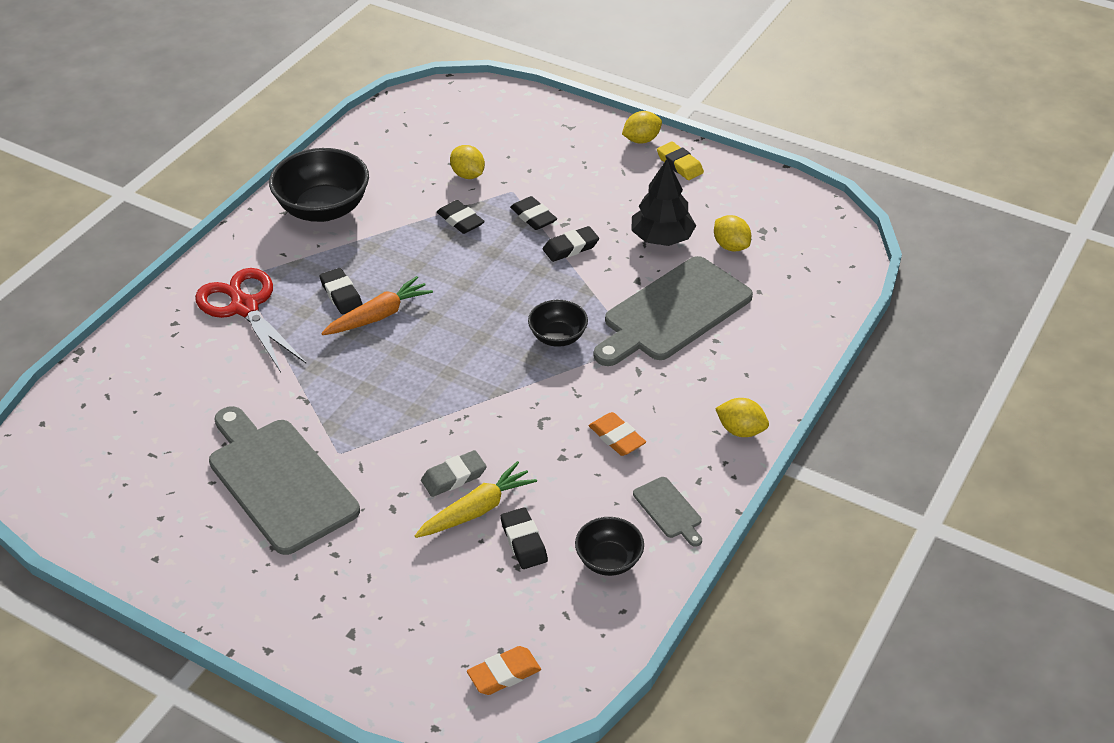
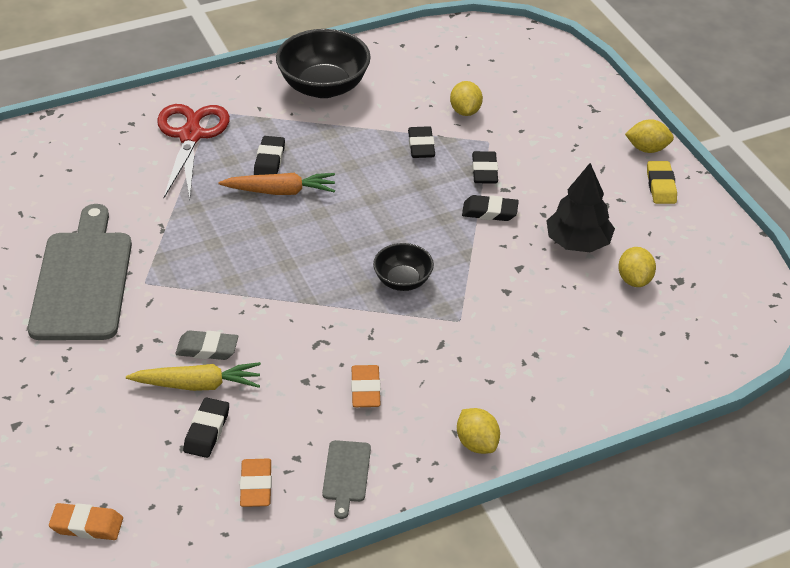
camera: 35 degrees right, 0 degrees up
black bowl [575,517,644,576] -> orange eraser [240,459,272,507]
grey cutting board [594,256,753,366] -> none

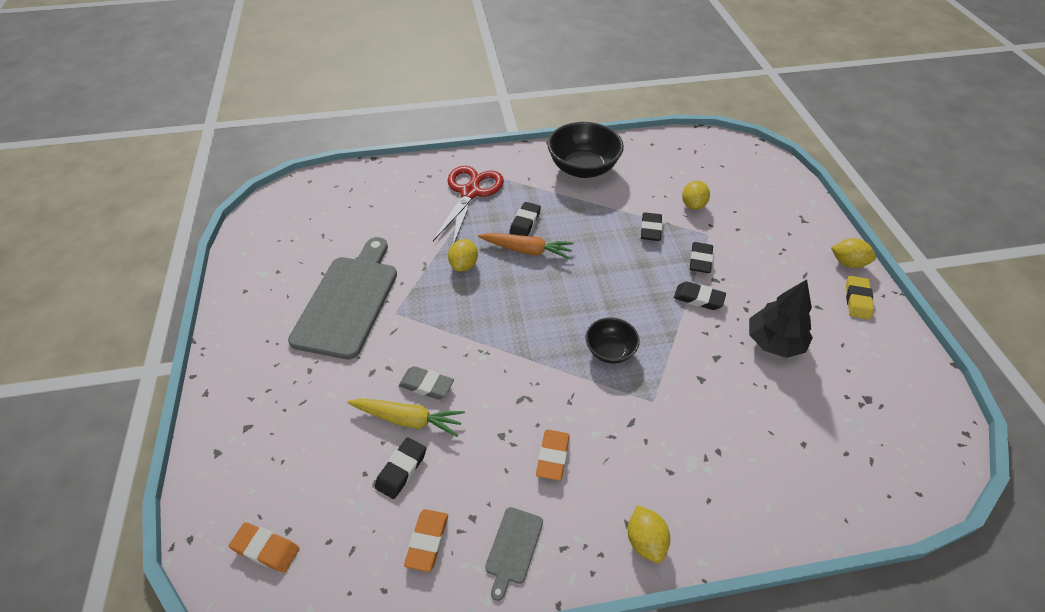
camera: 15 degrees right, 5 degrees up
yellow lemon [618,247,656,287] -> yellow lemon moved to [448,239,478,271]

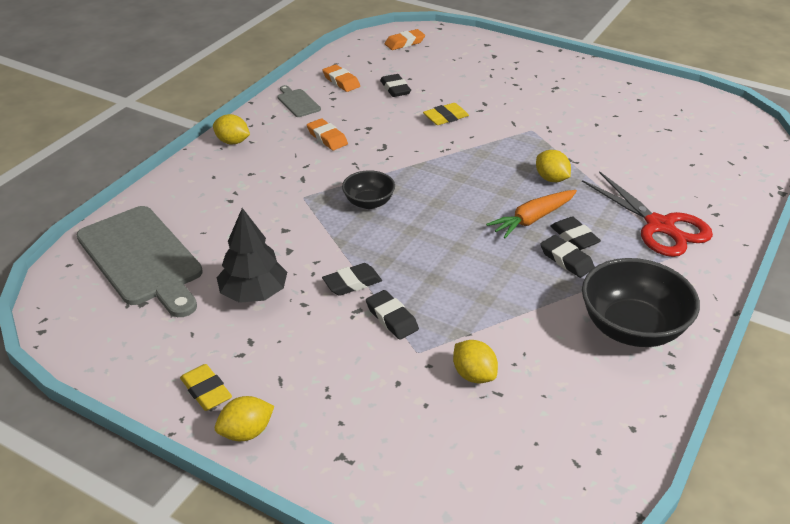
camera: 130 degrees right, 10 degrees down
grey cutting board [288,237,397,359] -> grey cutting board moved to [76,206,203,317]
yellow carrot [347,398,465,437] -> none
grey eraser [399,366,454,400] -> yellow eraser [423,103,469,125]
black eraser [641,212,662,241] -> black eraser moved to [540,235,595,278]

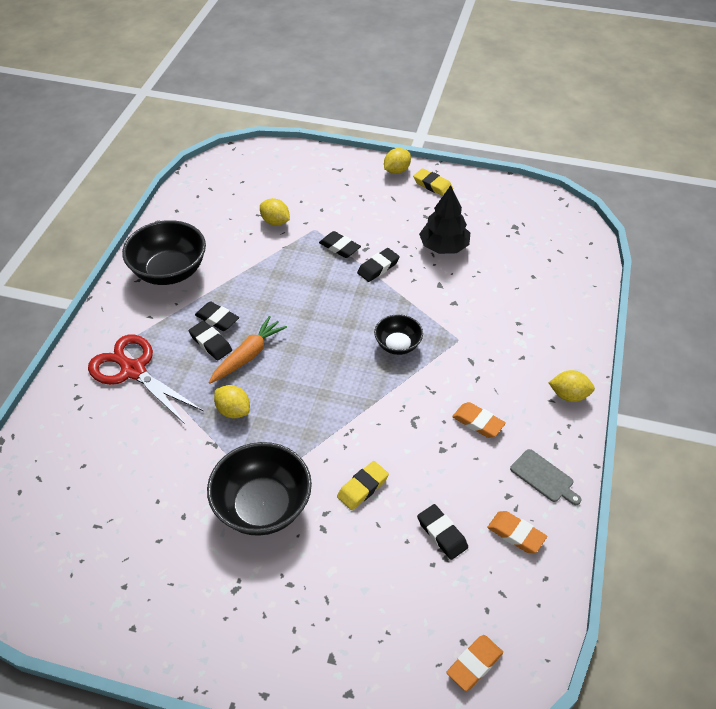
camera: 165 degrees right, 10 degrees up
grey cutting board [76,206,203,317] -> none
none -> black bowl [207,442,312,536]

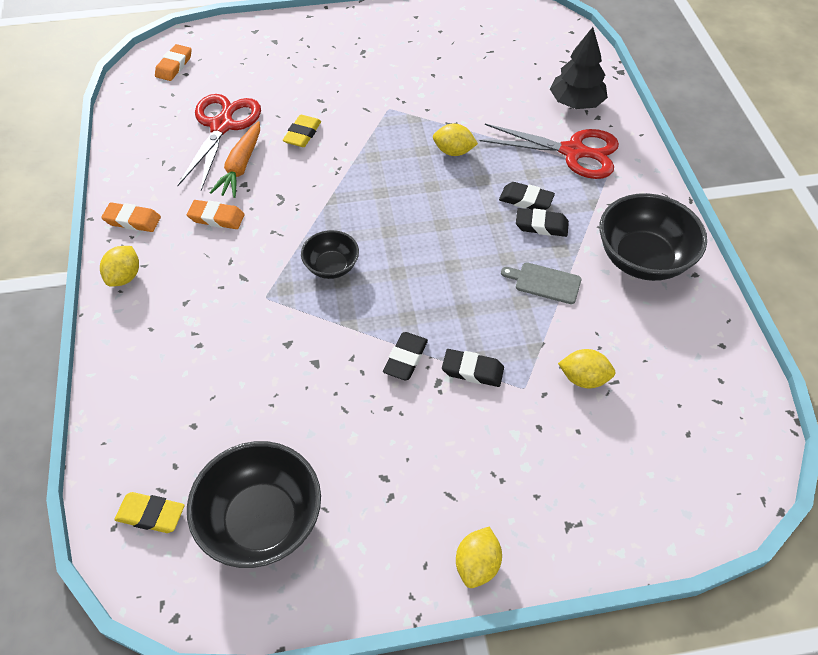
camera: 155 degrees right, 5 degrees up
black bowl [207,442,312,536] -> black bowl moved to [187,441,321,568]
orange carrot [209,316,287,384] -> orange carrot moved to [210,121,260,198]
yellow eraser [413,168,453,196] -> yellow eraser moved to [115,492,185,533]
black eraser [417,504,468,560] -> red scissors [177,94,261,191]
black tree [419,185,470,254] -> black tree moved to [550,27,608,109]
orange eraser [487,511,547,553] -> orange eraser moved to [101,202,161,232]
grey cutting board [510,449,581,505] -> grey cutting board moved to [501,262,581,304]
yellow lemon [549,370,595,402] -> yellow lemon turned 60 degrees counterclockwise [100,246,139,287]

